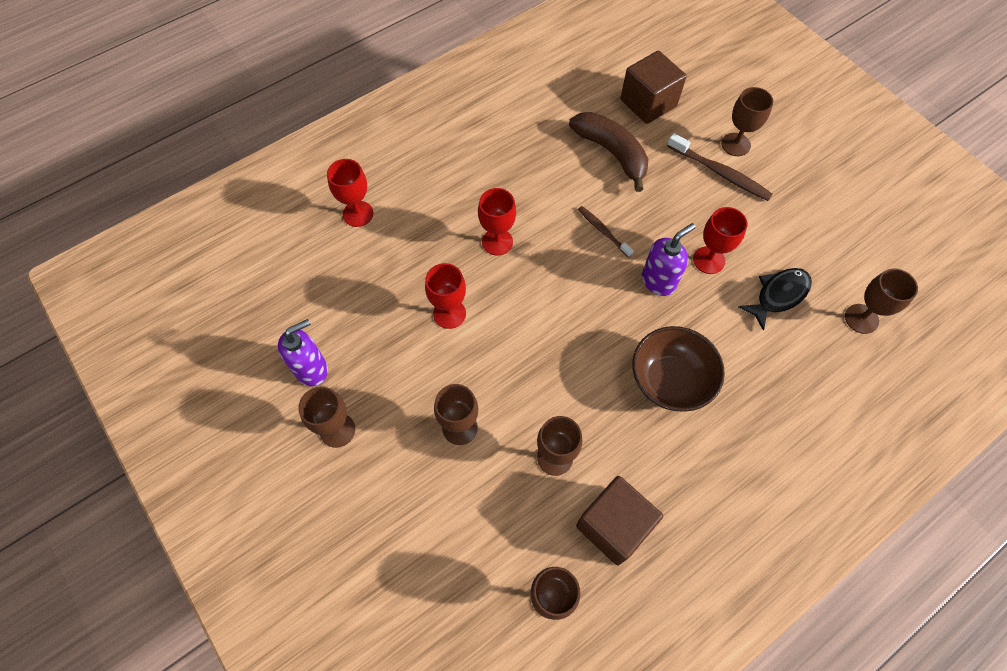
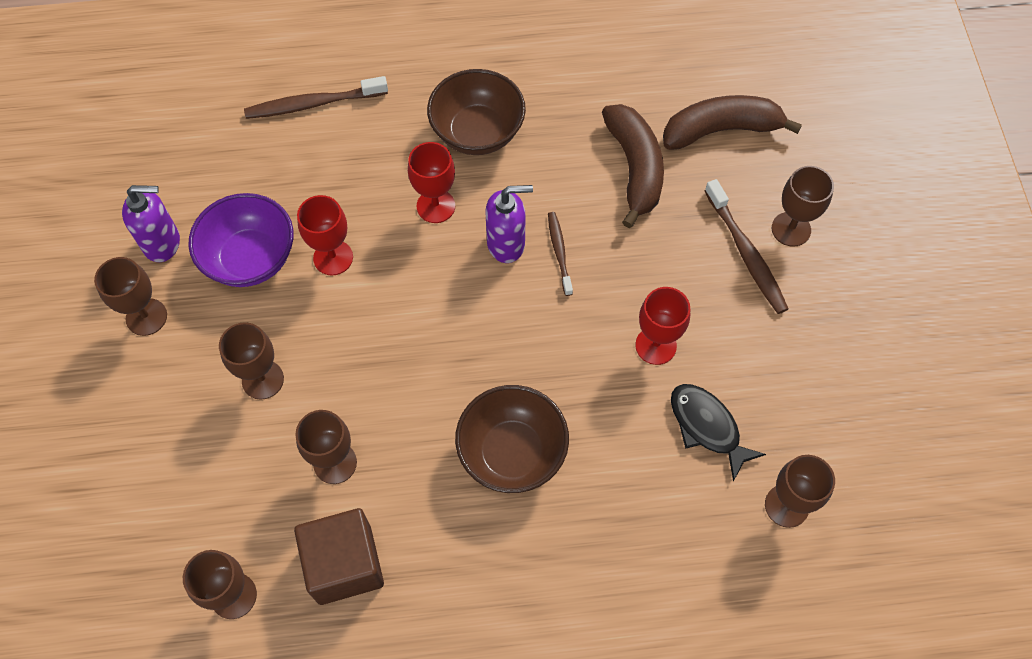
camera: 30 degrees right, 0 degrees up
red goblet [327,159,373,227] -> brown toothbrush [244,76,388,119]
brown cube [621,51,687,124] -> brown banana [663,95,802,150]
purple soap dispenser [642,223,696,296] -> purple soap dispenser moved to [485,185,533,263]
black fish [738,268,812,331] -> black fish turned 120 degrees counterclockwise [671,384,766,481]
none -> purple bowl [188,193,294,287]
none -> brown bowl [427,69,526,155]

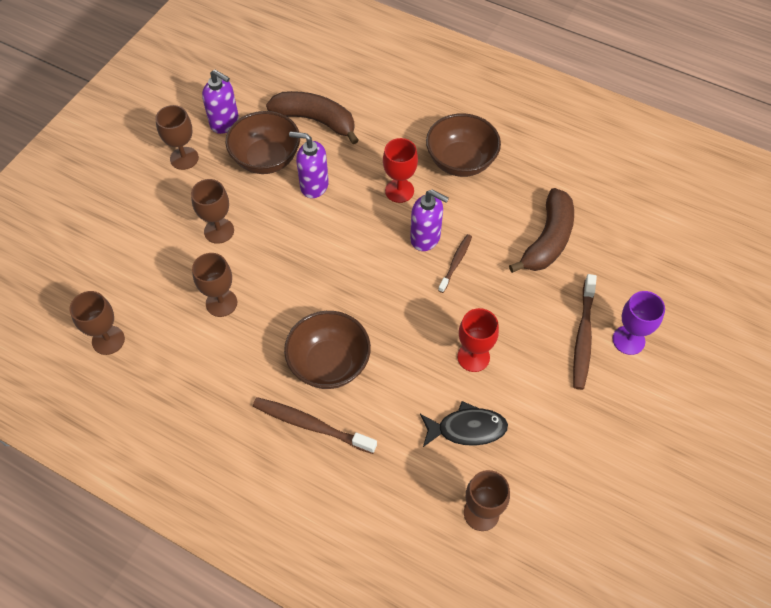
camera: 35 degrees right, 5 degrees down
purple bowl [188,193,294,287] -> brown bowl [226,111,300,174]
brown toothbrush [244,76,388,119] -> brown toothbrush moved to [253,397,377,454]
brown cube [294,508,384,605] -> none
red goblet [297,195,353,275] -> purple soap dispenser [289,132,329,198]
brown banana [663,95,802,150] -> brown banana moved to [266,91,359,144]
black fish [671,384,766,481] -> black fish turned 90 degrees clockwise [420,401,508,447]
brown goblet [772,166,834,247] -> purple goblet [613,291,665,355]

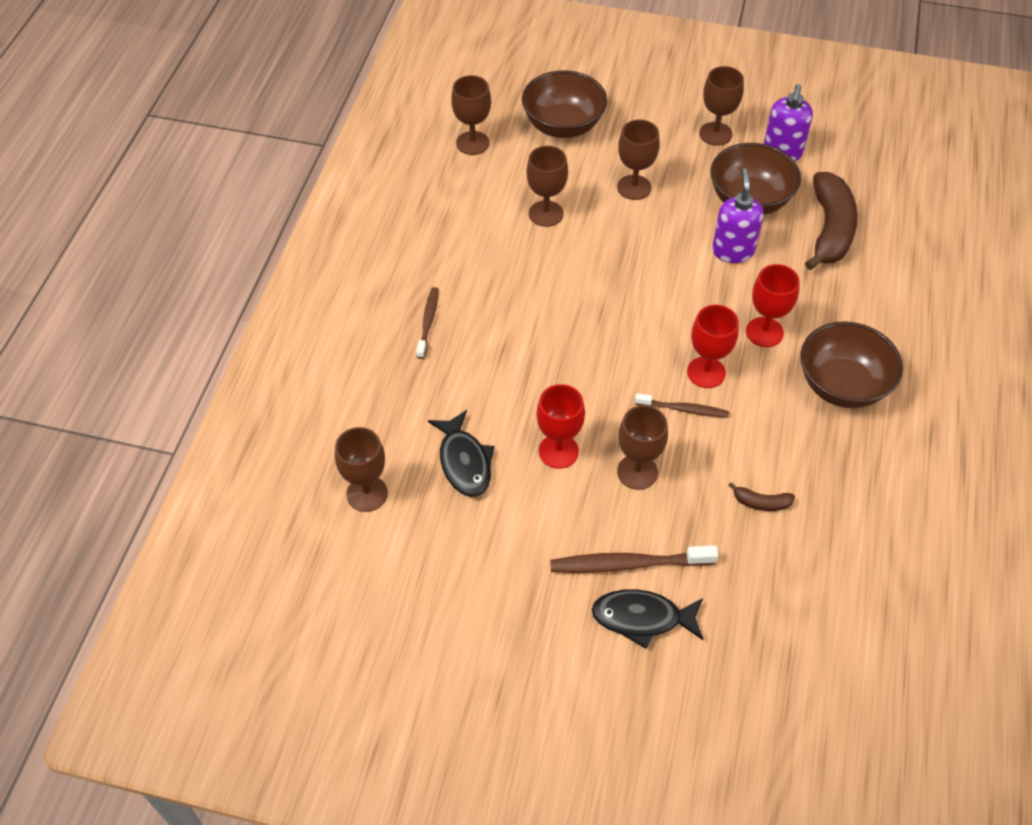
camera: 75 degrees right, 5 degrees down
brown toothbrush [253,397,377,454] -> brown toothbrush [416,287,439,359], size x0.62
brown bowl [284,311,371,389] -> brown bowl moved to [522,70,607,138]
purple soap dispenser [410,190,449,251] -> red goblet [687,305,739,388]
brown banana [509,188,574,273] -> brown banana [728,482,795,511], size x0.43
purple goblet [613,291,665,355] -> black fish [592,589,704,649]
none -> brown goblet [617,405,668,490]

